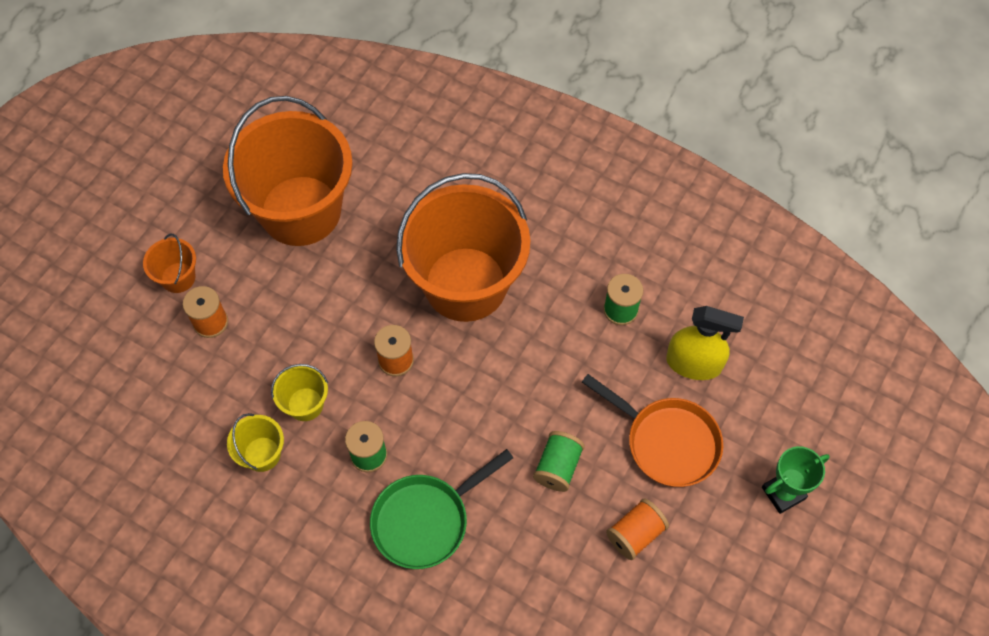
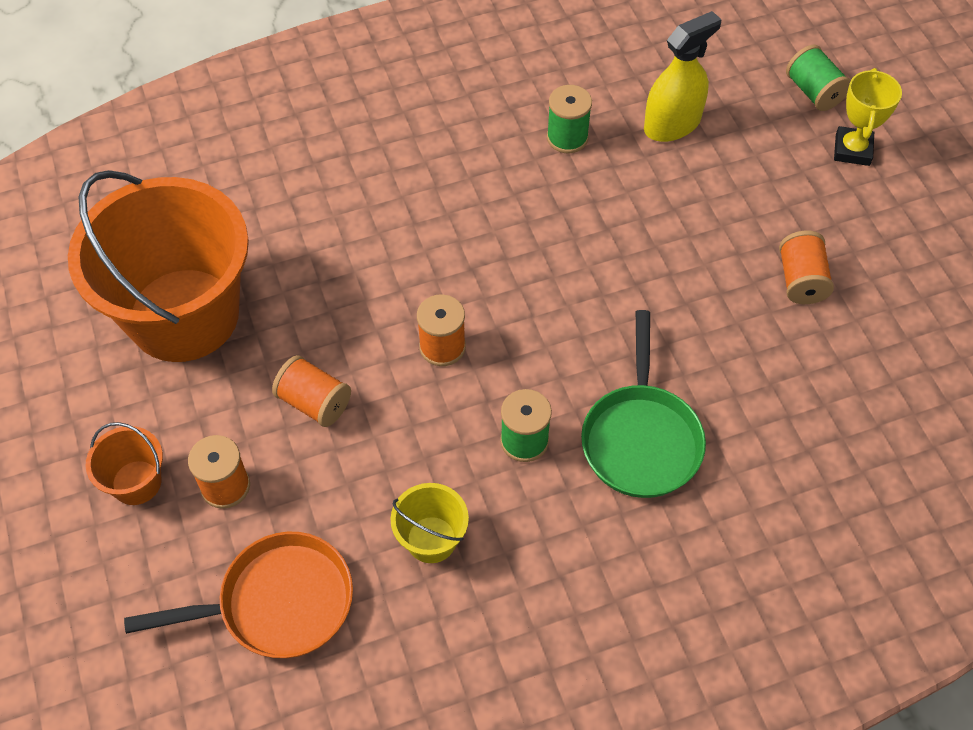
camera: 50 degrees left, 5 degrees down
yellow bucket [271,364,328,421] -> none
orange bucket [396,173,530,322] -> none
green spool [533,431,585,492] -> green spool moved to [786,45,851,111]
orange pan [582,374,723,487] -> orange pan moved to [124,532,353,658]
green trophy [762,446,830,514] -> yellow trophy [834,68,902,166]
none -> orange spool [272,355,351,427]

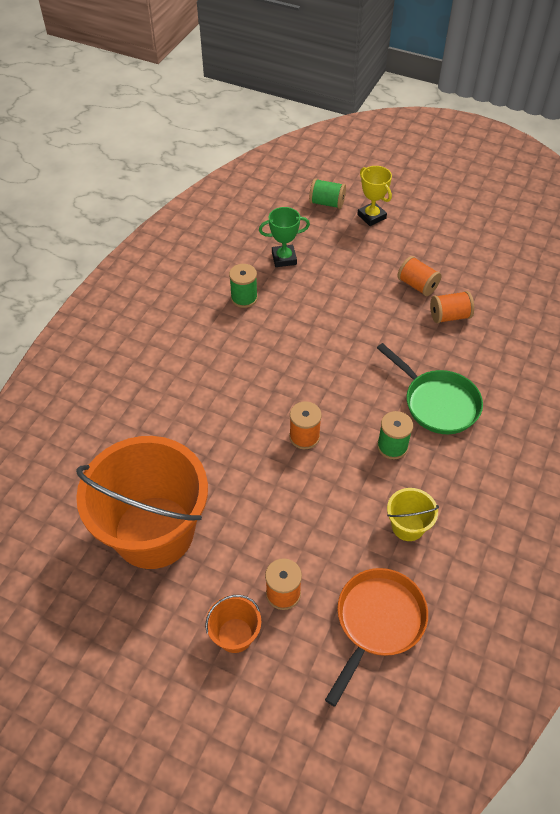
camera: 45 degrees left, 5 degrees down
orange spool [272,355,351,427] -> orange spool moved to [430,291,474,323]
yellow spray bottle [644,11,722,142] -> green trophy [259,207,310,267]

